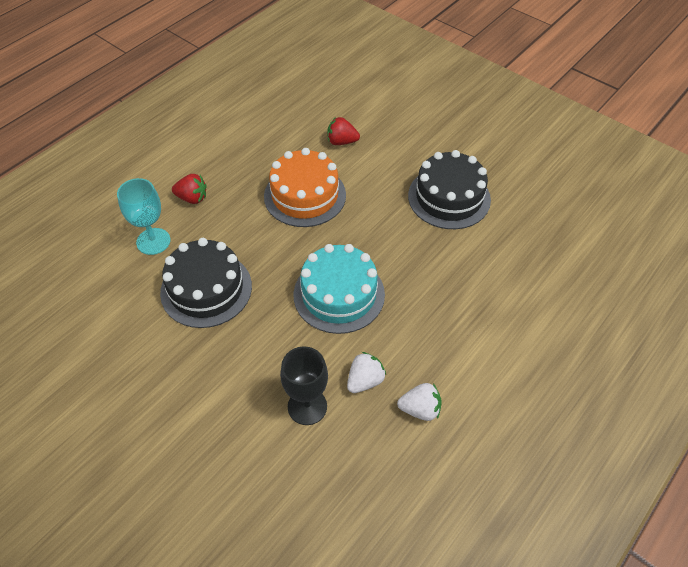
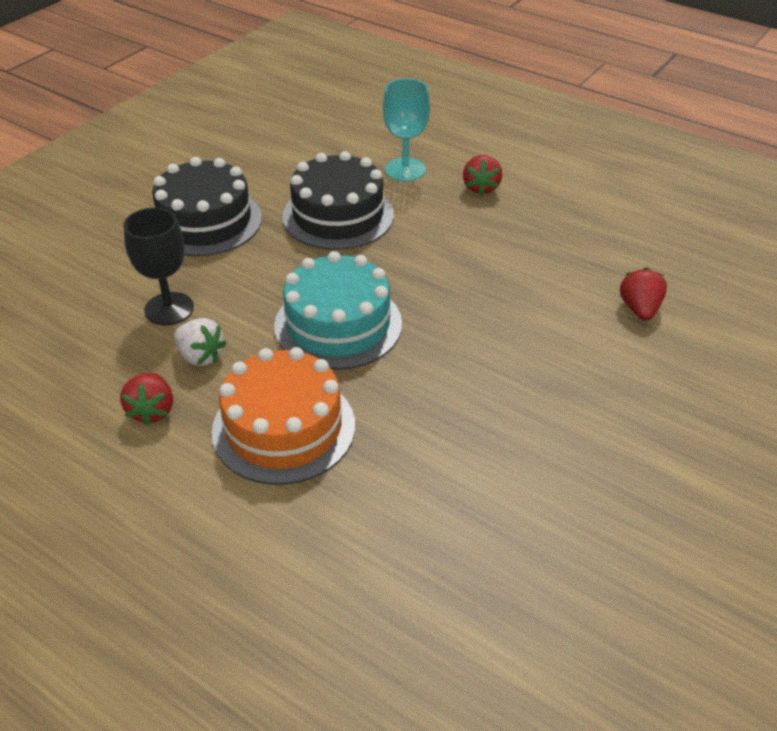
camera: 85 degrees right, 10 degrees down
orange cake [264,148,346,227] -> orange cake moved to [212,347,355,485]
white strawberry [397,383,442,421] -> red strawberry [120,373,173,426]
black cake [408,150,491,229] -> black cake moved to [152,157,262,256]

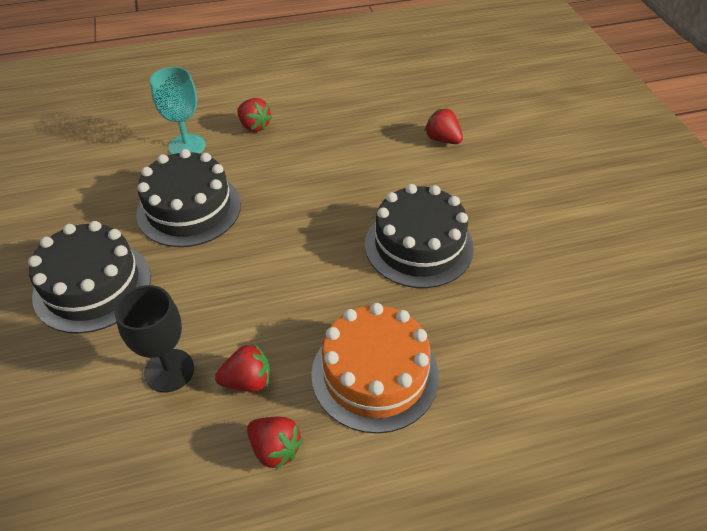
camera: 50 degrees left, 5 degrees up
white strawberry [174,318,226,366] -> red strawberry [215,344,270,392]
turquoise cake [274,251,402,370] -> none
none -> black cake [365,184,474,288]

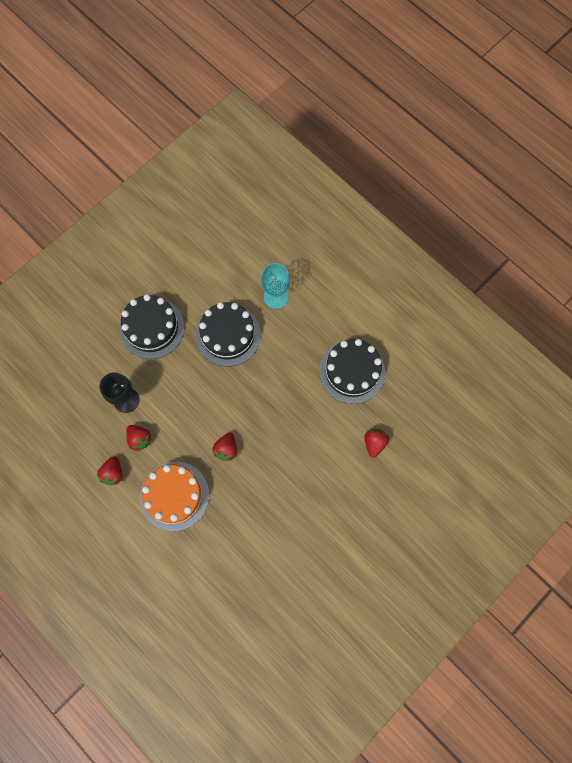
camera: 60 degrees right, 25 degrees up
red strawberry [237,98,272,132] -> red strawberry moved to [213,433,237,461]
black cake [365,184,474,288] -> black cake moved to [319,339,385,404]

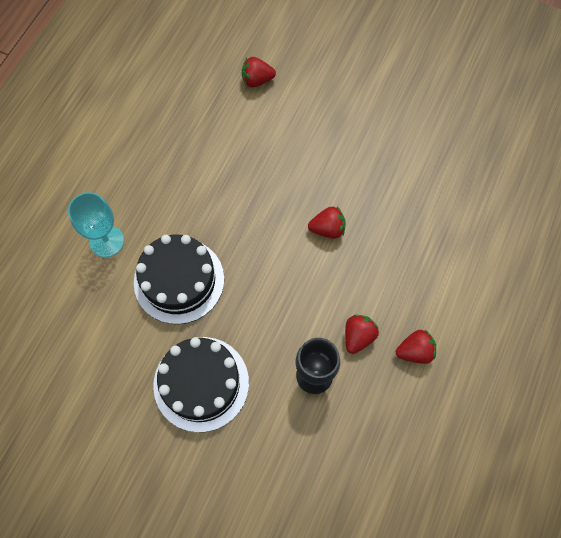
camera: 110 degrees left, 5 degrees down
orange cake [140,462,209,531] -> none
black cake [319,339,385,404] -> none

